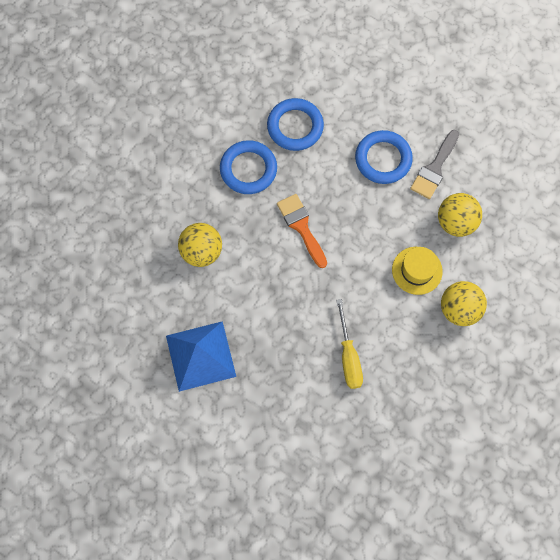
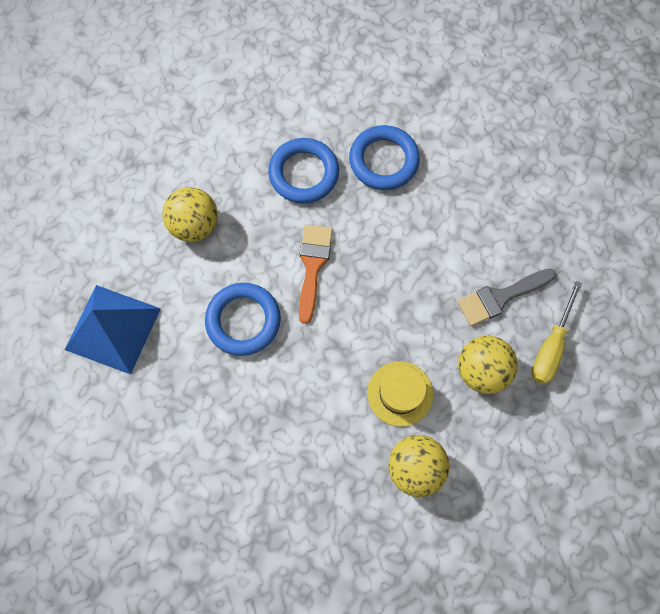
camera: 35 degrees right, 0 degrees up
yellow screwdriver [336,299,363,389] -> yellow screwdriver moved to [531,281,582,385]
blue ring [355,130,413,184] -> blue ring moved to [205,283,281,356]

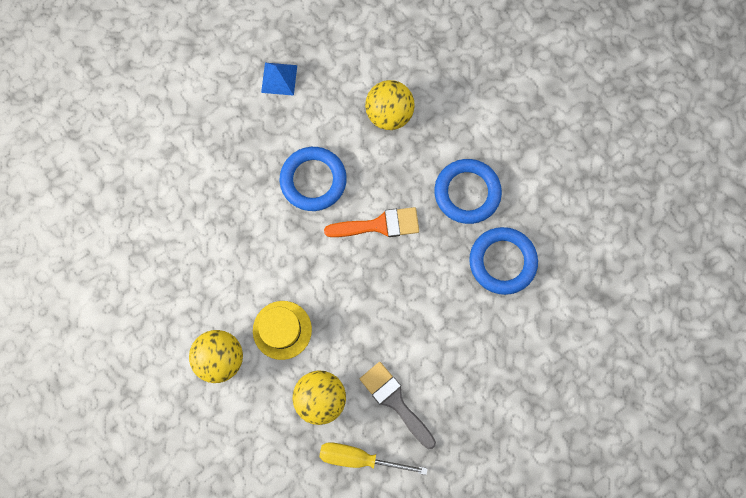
camera: 75 degrees right, 5 degrees up
blue pyramid [65,285,161,375] -> blue pyramid [261,63,297,96], size x0.53

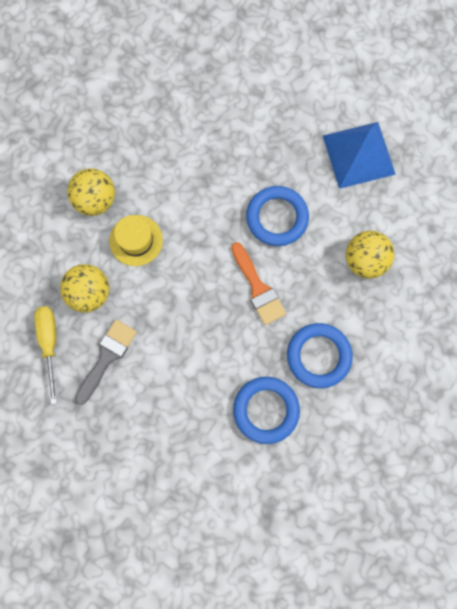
camera: 70 degrees right, 0 degrees up
blue pyramid [261,63,297,96] -> blue pyramid [323,122,396,189], size x1.90

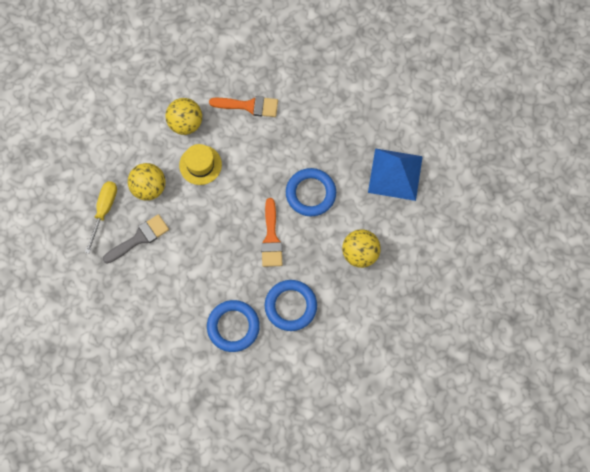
camera: 25 degrees right, 5 degrees down
none -> orange brush [209,96,278,117]

